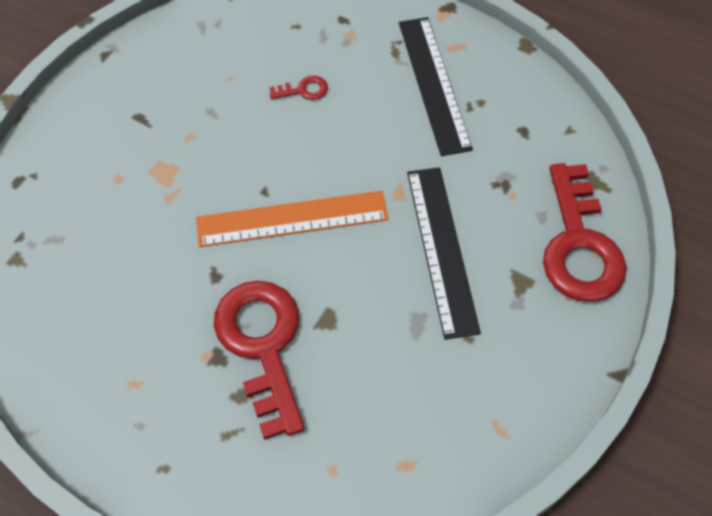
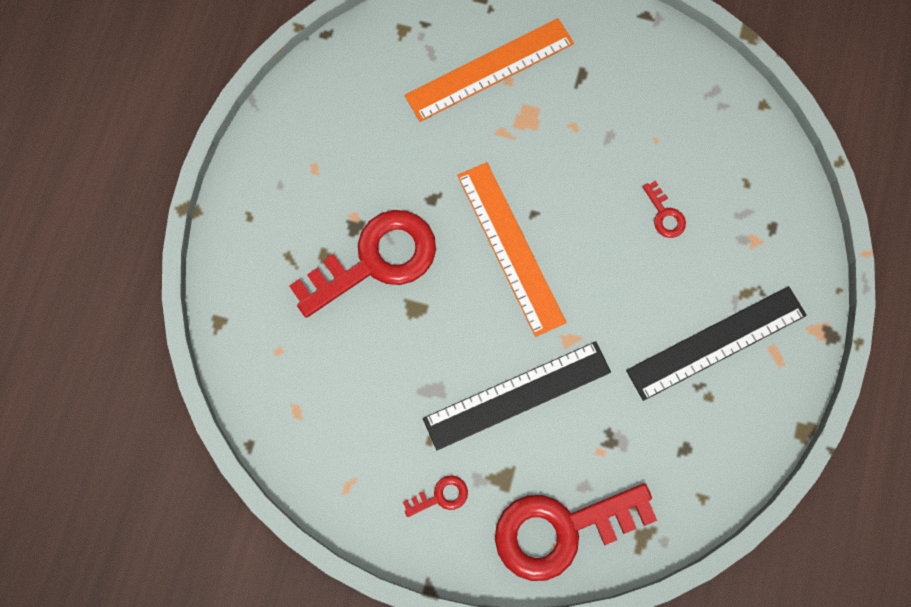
camera: 75 degrees right, 15 degrees up
none -> red key [403,475,468,517]
none -> orange ruler [405,18,574,122]

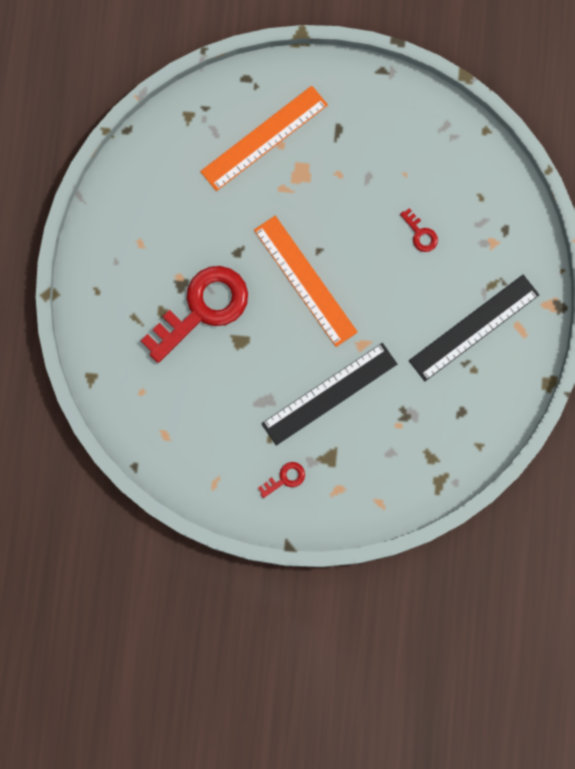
camera: 10 degrees left, 5 degrees up
red key [495,483,657,581] -> none

